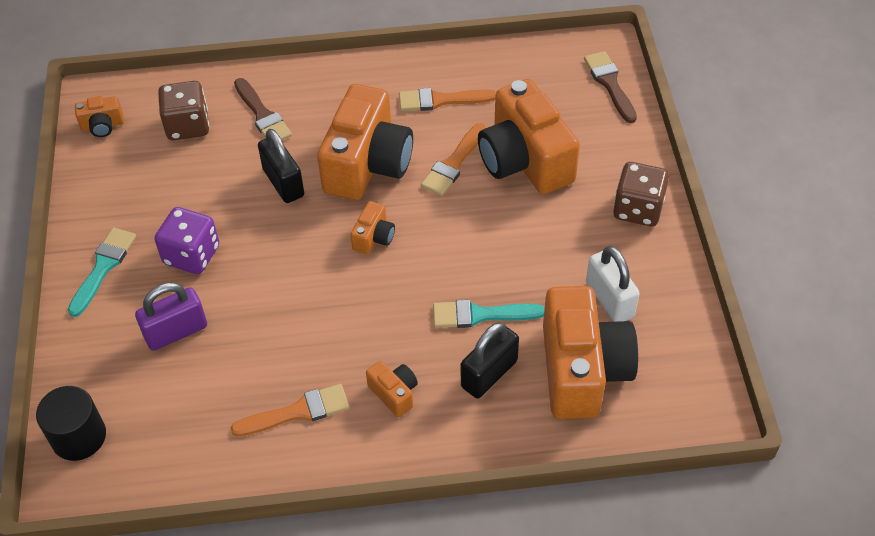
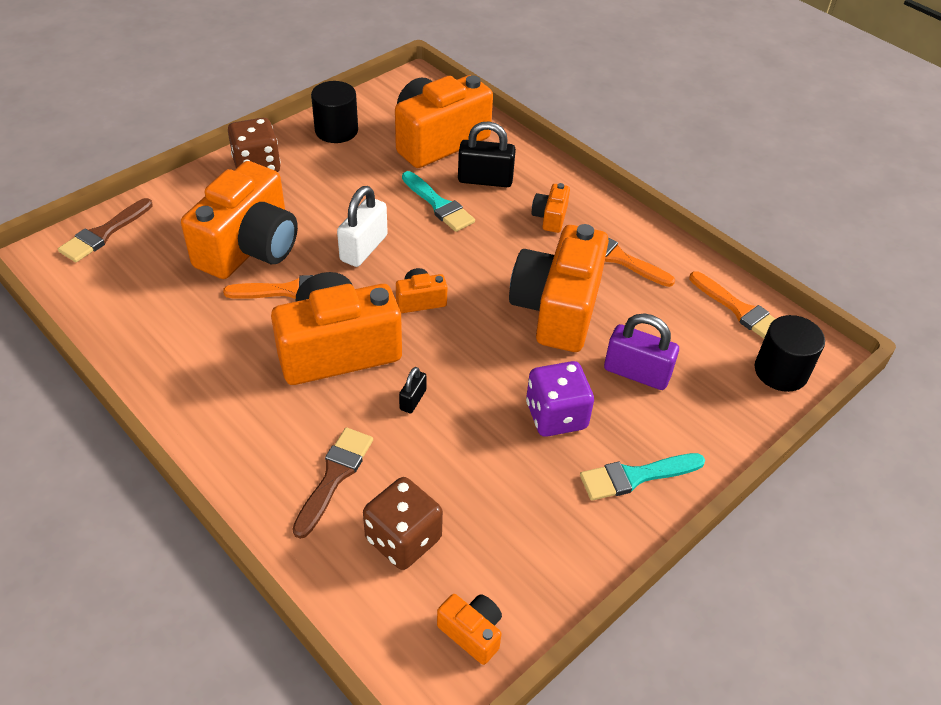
camera: 130 degrees left, 5 degrees down
black padlock [258,129,304,203] -> black padlock [399,367,426,413], size x0.53
orange brush [399,88,496,111] -> orange brush moved to [689,271,775,339]
white padlock [586,246,640,322] -> white padlock moved to [337,186,388,267]
none -> black cylinder [311,81,358,143]
none -> orange camera [509,224,609,352]

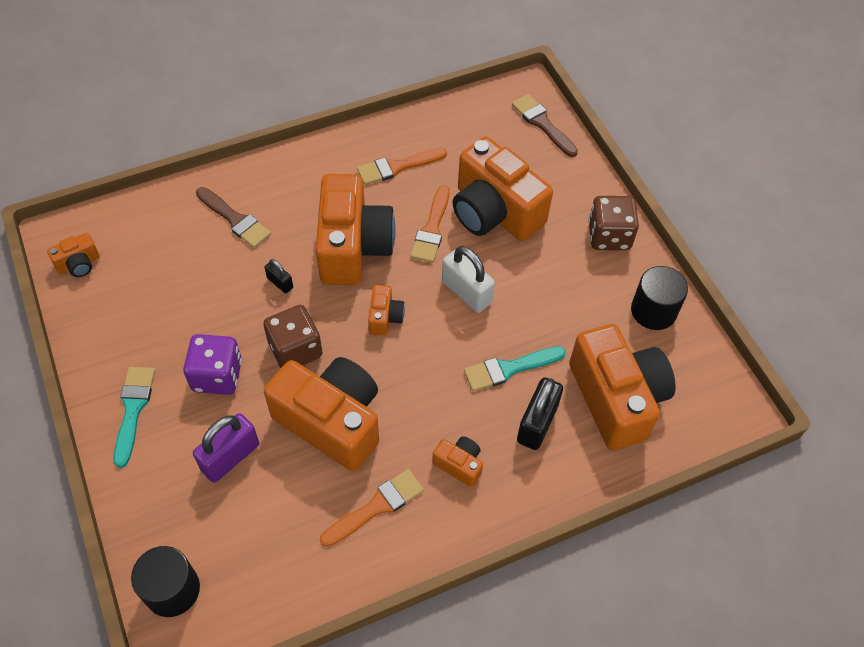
camera: 110 degrees right, 10 degrees up
brown dice [363,477,443,570] -> brown dice moved to [263,305,323,368]
orange brush [689,271,775,339] -> orange brush moved to [357,148,447,185]

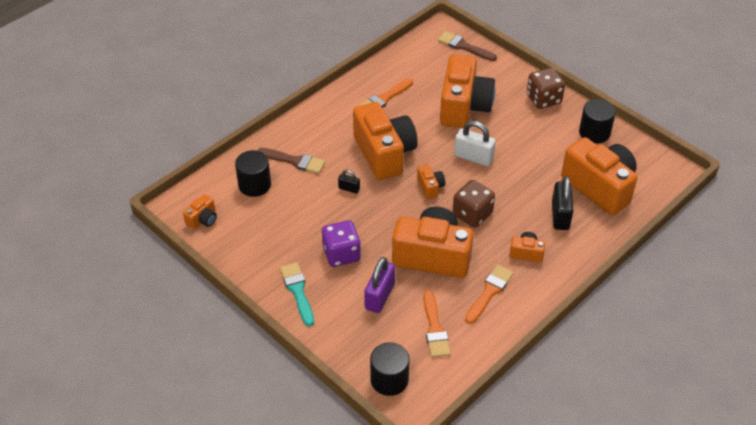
camera: 20 degrees left, 10 degrees down
brown dice [263,305,323,368] -> brown dice moved to [453,180,495,228]
orange brush [410,185,450,263] -> orange brush moved to [423,290,451,357]
orange camera [453,137,553,241] -> orange camera turned 105 degrees counterclockwise [440,54,495,128]
turquoise brush [464,346,566,391] -> none
none -> black cylinder [235,150,271,197]

